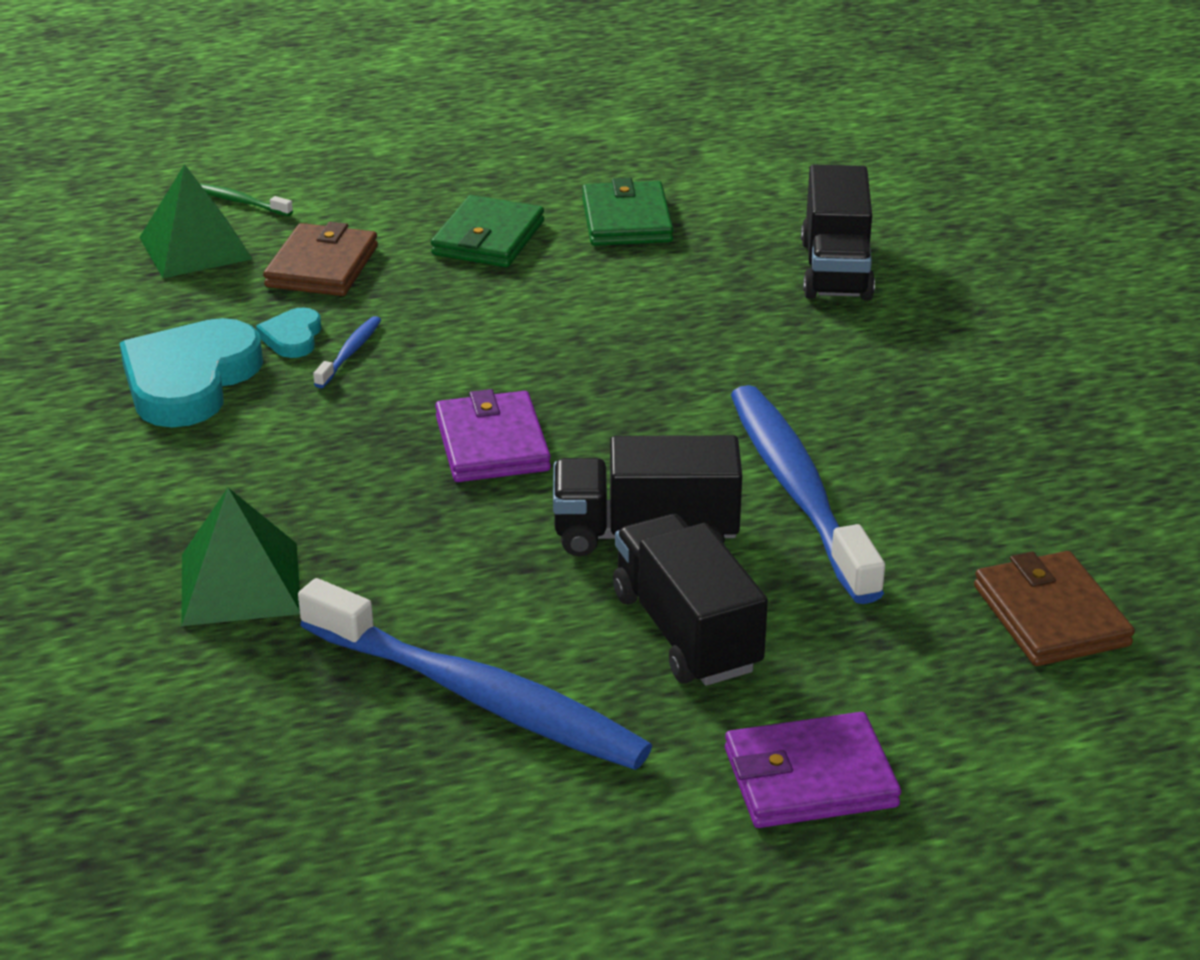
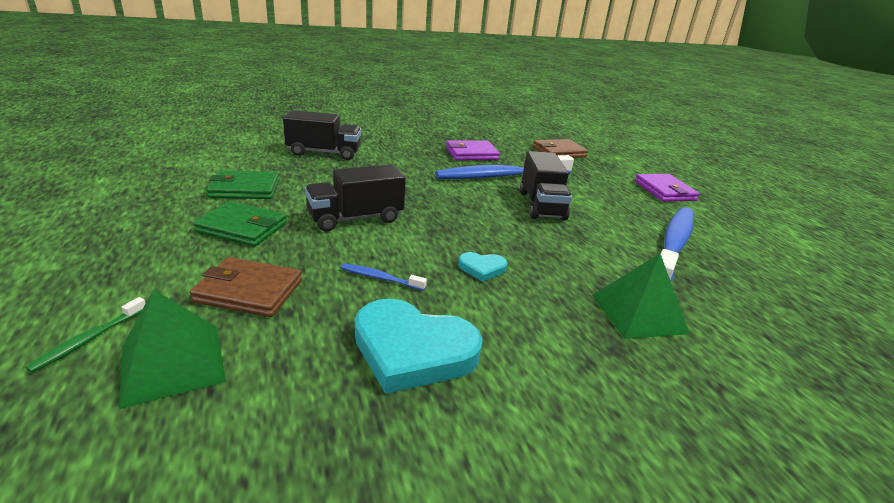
camera: 95 degrees left, 5 degrees down
turquoise heart [256,307,321,358] -> turquoise heart moved to [458,252,508,282]
purple wallet [435,389,551,482] -> purple wallet moved to [446,141,500,160]
black truck [613,514,768,686] -> black truck moved to [305,164,406,232]

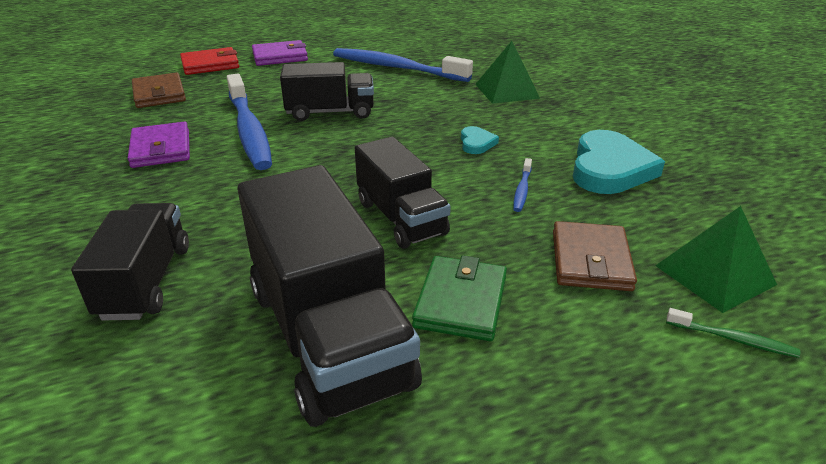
camera: 90 degrees left, 5 degrees up
green wallet [207,170,280,199] -> black truck [237,165,422,427]
none -> red wallet [180,47,239,75]

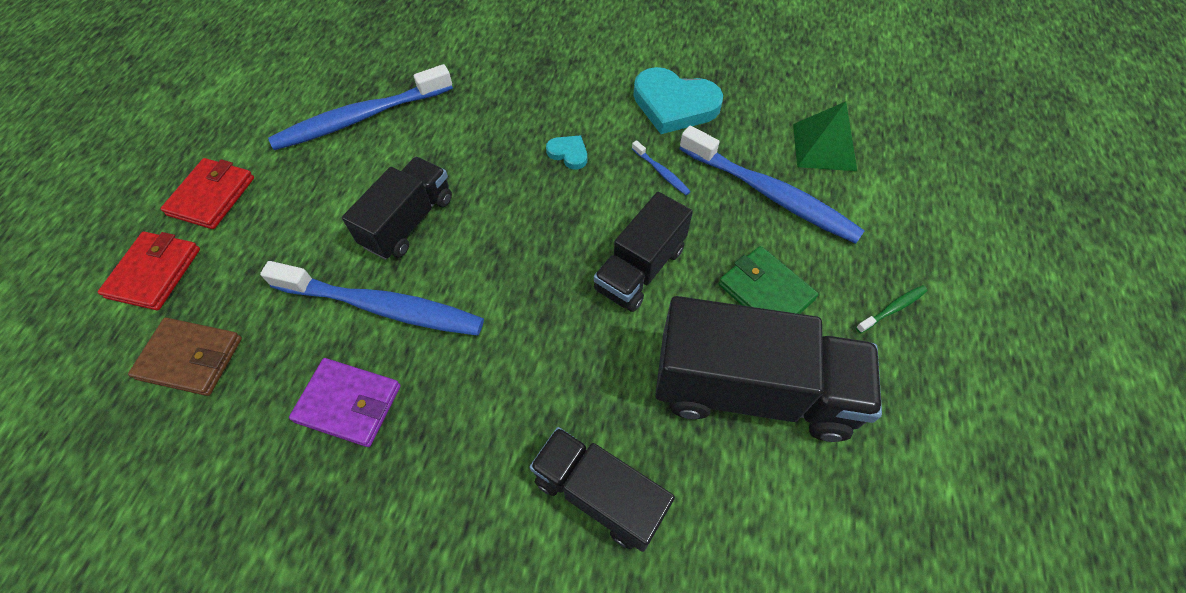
camera: 55 degrees left, 25 degrees up
purple wallet [252,40,308,66] -> red wallet [160,158,254,229]
black truck [355,137,451,248] -> black truck turned 120 degrees clockwise [594,192,693,312]
green pyramid [475,41,540,104] -> none
brown wallet [553,221,637,291] -> blue toothbrush [679,126,865,244]
turquoise heart [573,130,665,194] -> turquoise heart turned 150 degrees clockwise [633,67,723,134]
green toothbrush [666,308,801,358] -> green toothbrush moved to [856,285,928,333]

